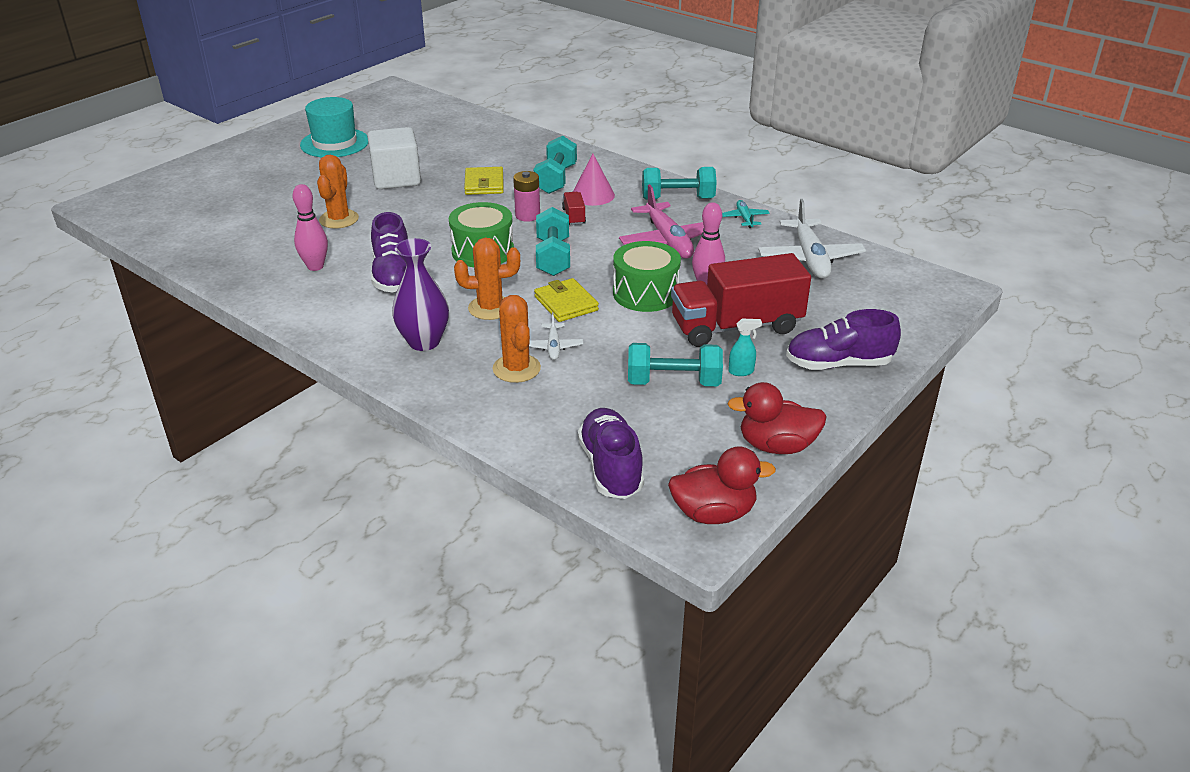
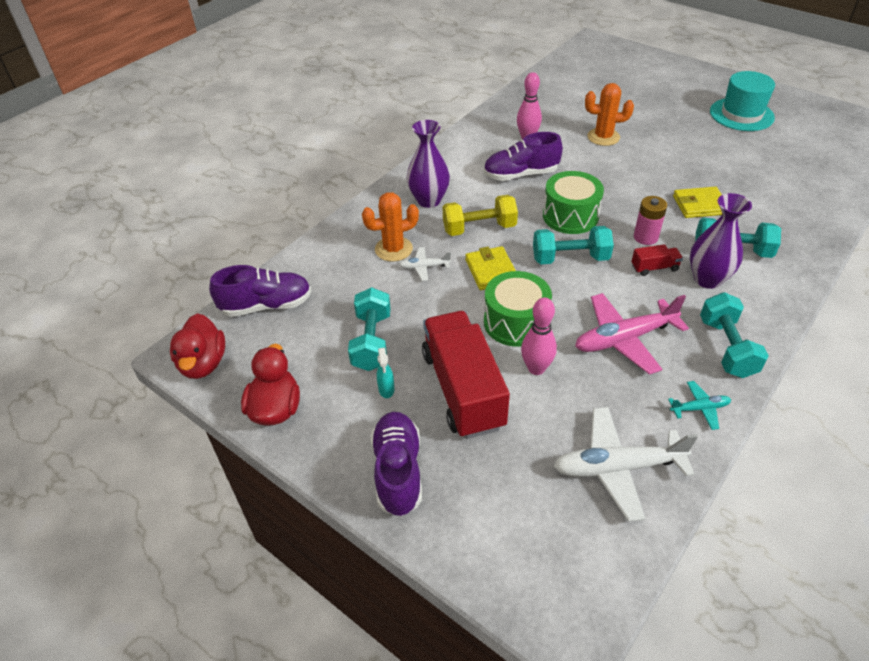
camera: 90 degrees right, 10 degrees up
white cube [367,127,421,189] -> none
orange cactus [454,237,520,320] -> yellow dumbbell [443,195,518,236]
yellow wallet [534,278,599,322] -> yellow wallet turned 75 degrees counterclockwise [465,246,516,290]
pink cone [573,154,615,206] -> purple vase [690,193,752,289]

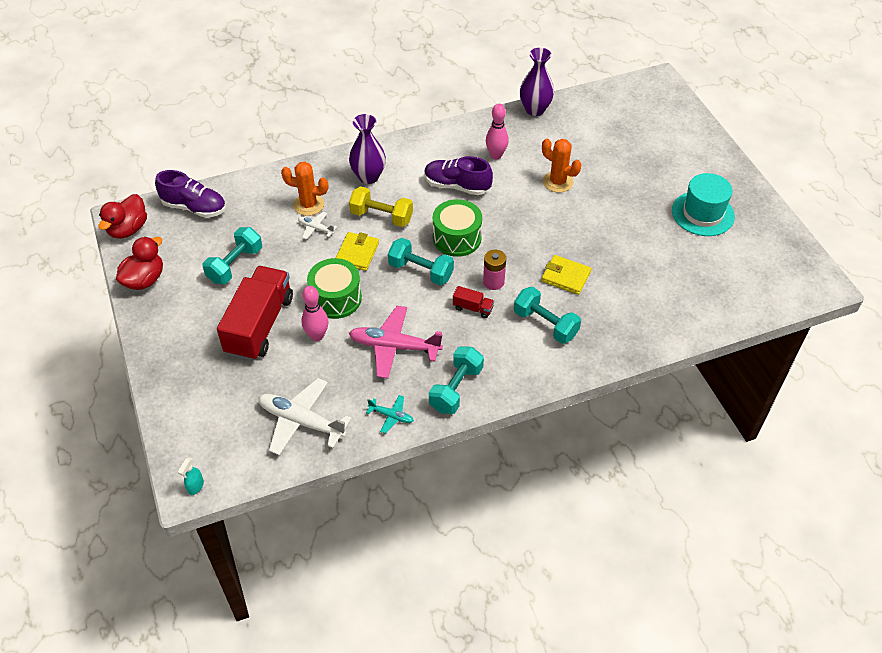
camera: 30 degrees right, 5 degrees up
purple shoe [371,412,422,517] -> none
turquoise spray bottle [377,348,395,398] -> turquoise spray bottle moved to [177,458,204,495]
purple vase [690,193,752,289] -> purple vase moved to [520,48,554,116]

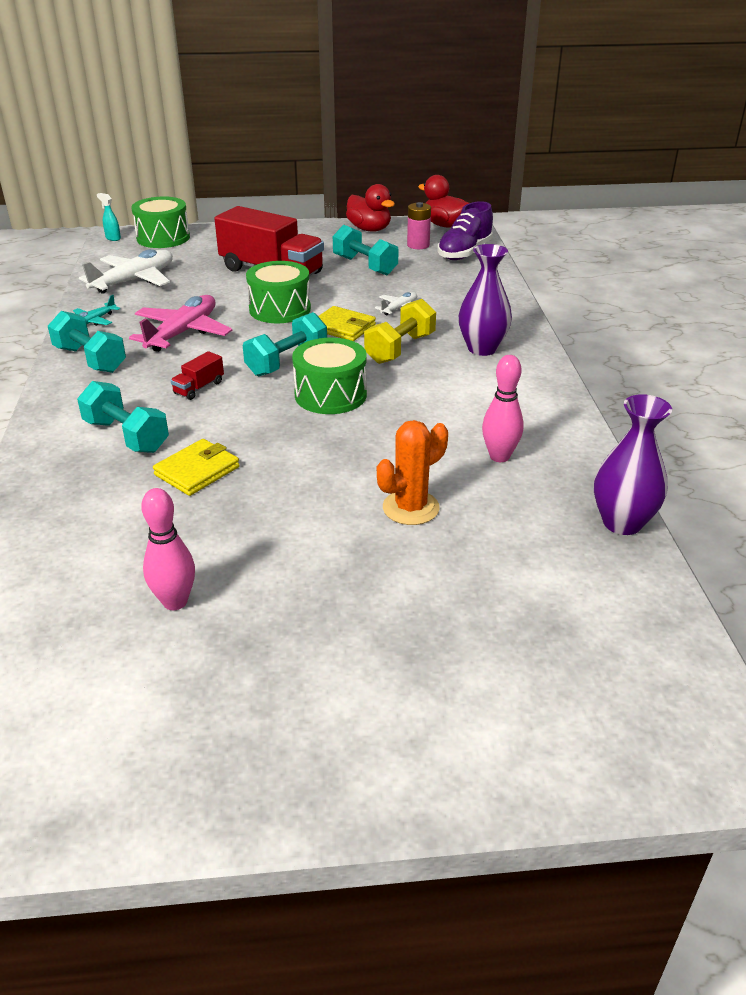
camera: 105 degrees right, 15 degrees down
orange cactus [281,162,328,216] -> none
pink bowling pin [301,286,329,341] -> pink bowling pin moved to [141,488,195,610]
purple shoe [424,156,493,195] -> none
pink battery [483,249,506,290] -> pink battery moved to [407,202,431,249]
turquoise dumbbell [514,287,581,344] -> turquoise dumbbell turned 75 degrees clockwise [77,381,169,453]
turquoise hat [672,173,735,236] -> none
none -> green drum [131,196,190,248]

